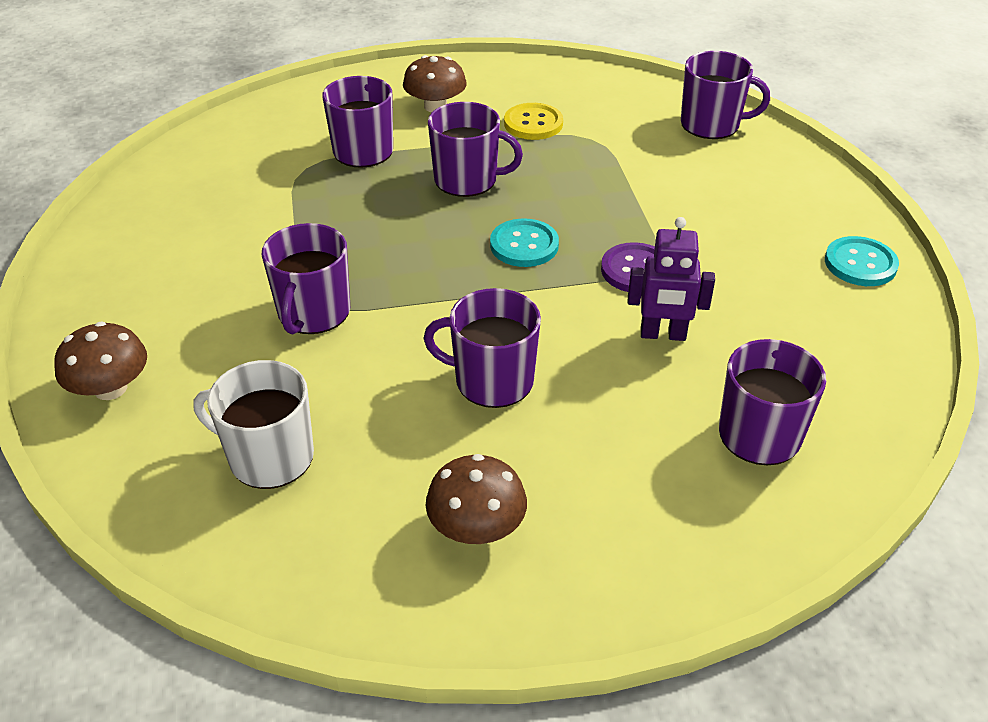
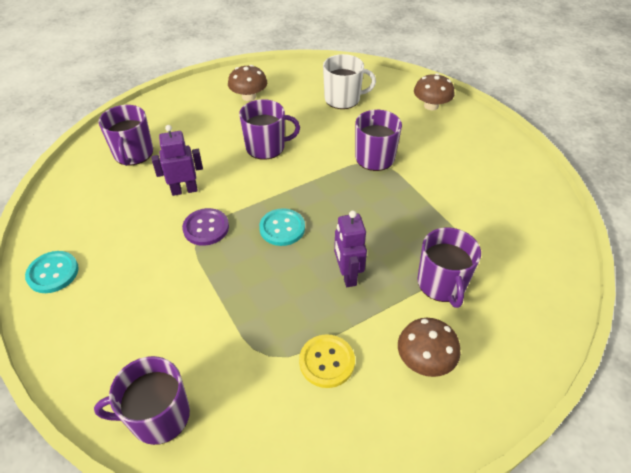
camera: 160 degrees right, 5 degrees up
purple mug [428,102,523,197] -> purple robot [334,211,367,287]

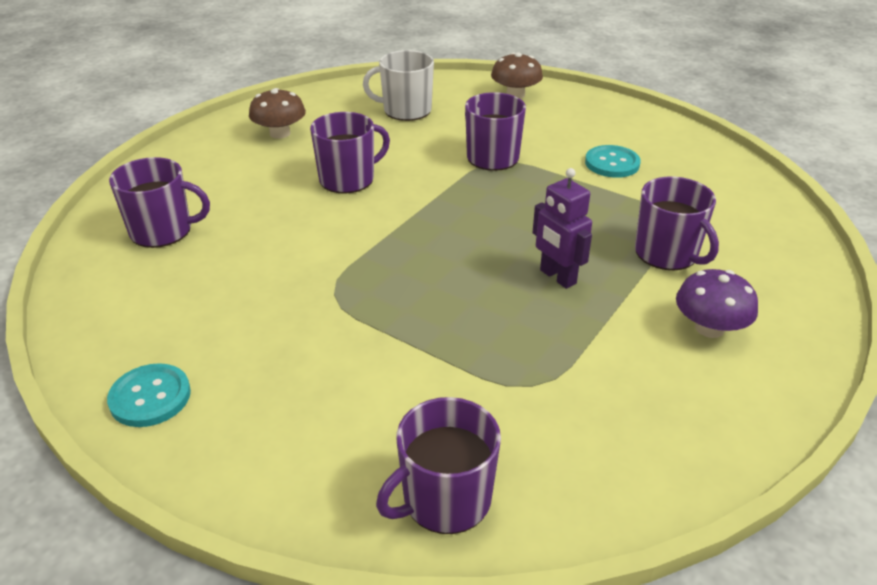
camera: 25 degrees left, 10 degrees down
purple mug [99,105,153,166] -> purple mug turned 60 degrees counterclockwise [109,157,210,248]
purple robot [151,125,203,196] -> none
purple button [182,208,229,246] -> none
turquoise button [259,208,305,246] -> turquoise button moved to [585,145,641,178]
yellow button [299,334,355,388] -> none
white mug [323,54,376,109] -> white mug turned 150 degrees counterclockwise [363,50,434,121]
brown mushroom [398,318,461,377] -> purple mushroom [676,269,758,338]

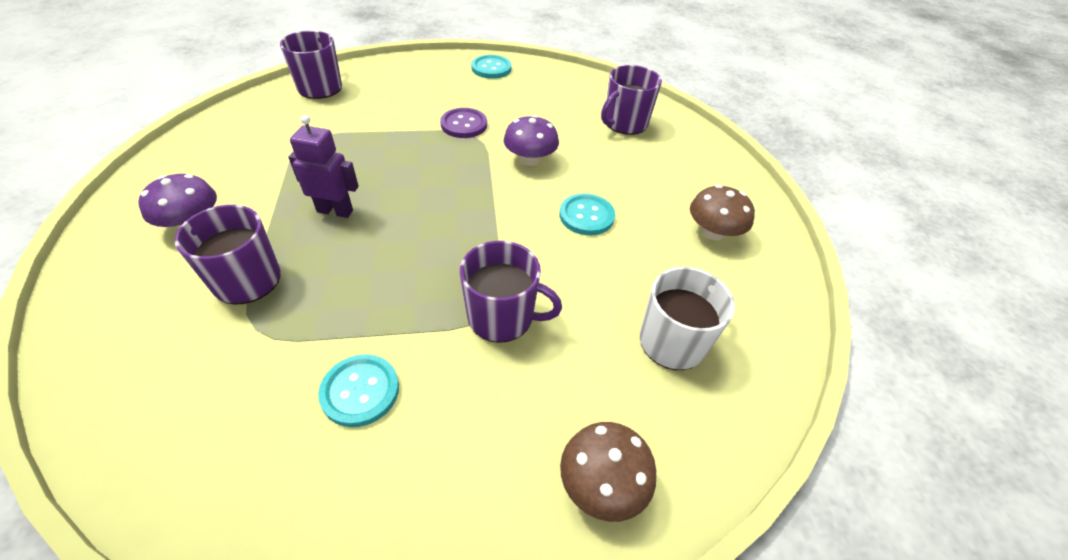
camera: 135 degrees right, 10 degrees up
purple mug [310,112,390,194] -> turquoise button [560,194,615,235]
none -> purple button [440,108,487,138]
none -> purple mushroom [504,115,559,166]

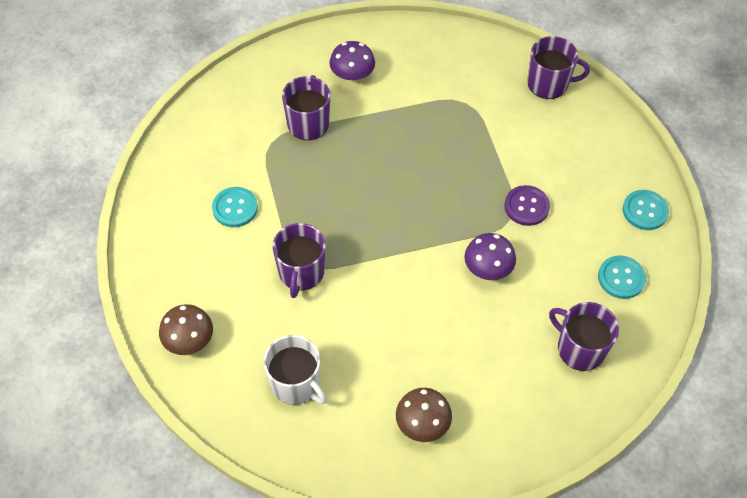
camera: 85 degrees right, 10 degrees up
purple robot [288,115,359,218] -> none
turquoise button [560,194,615,235] -> turquoise button moved to [598,255,646,299]

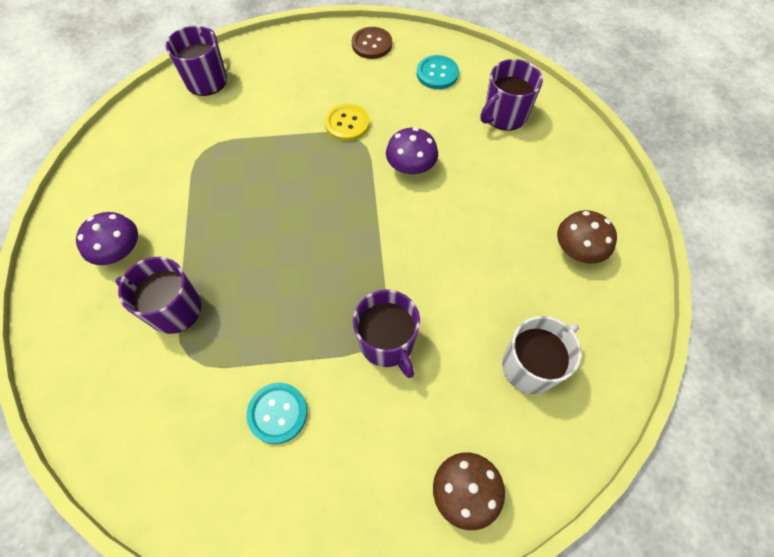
camera: 80 degrees left, 5 degrees up
purple mug [272,223,326,298] -> purple mug turned 45 degrees clockwise [353,289,420,378]
purple button [505,185,550,226] -> yellow button [325,104,369,141]
turquoise button [623,190,669,230] -> brown button [352,27,392,59]

